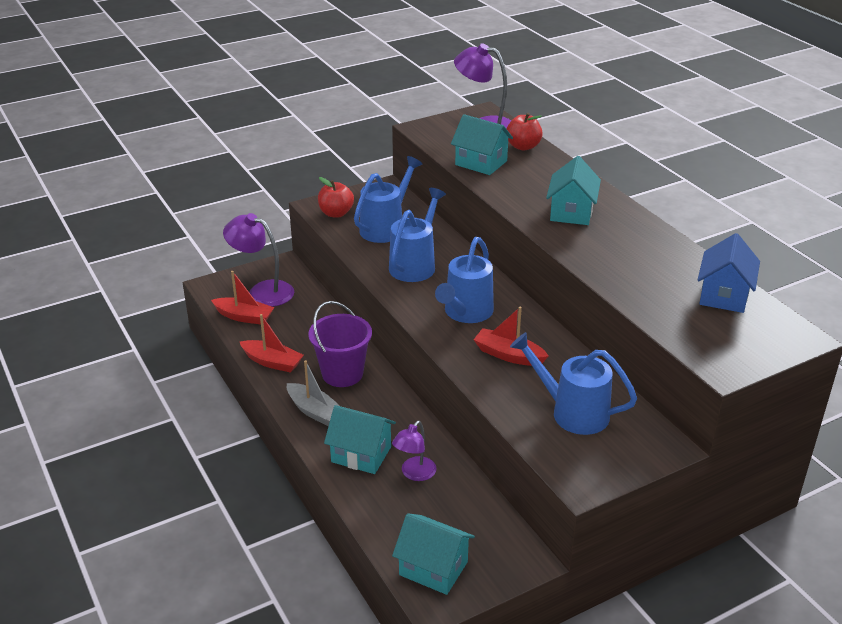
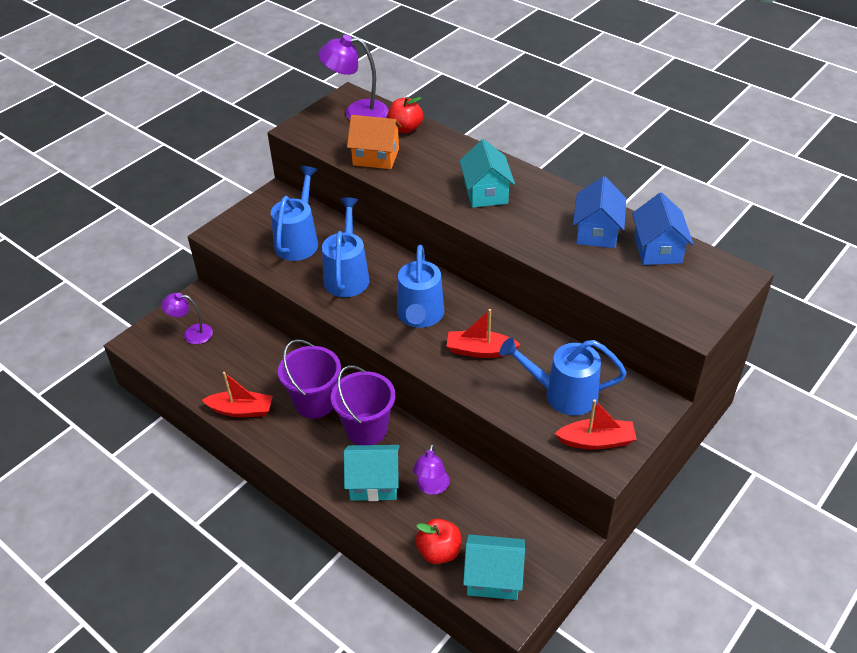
camera: 20 degrees left, 10 degrees up
red boat [211,271,275,325] -> red boat moved to [555,399,637,450]
purple lamp [223,213,294,307] -> purple lamp [161,293,213,344], size x0.62
grey boat [287,360,340,426] -> none
red apple [318,177,354,218] -> red apple moved to [415,518,461,564]
turquoise house [451,114,513,175] -> orange house [347,115,402,169]
none -> purple bucket [331,365,395,445]
none -> blue house [573,176,626,248]

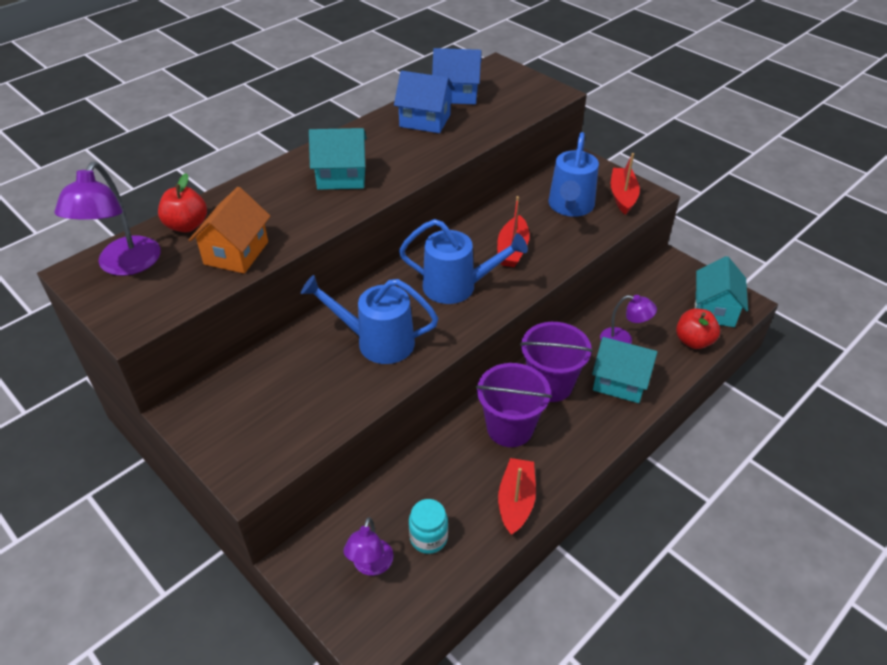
camera: 85 degrees left, 0 degrees up
blue watering can [271,166,318,261] -> none
turquoise house [344,445,400,501] -> turquoise house turned 75 degrees counterclockwise [592,337,657,403]
none -> turquoise jar [409,499,448,554]

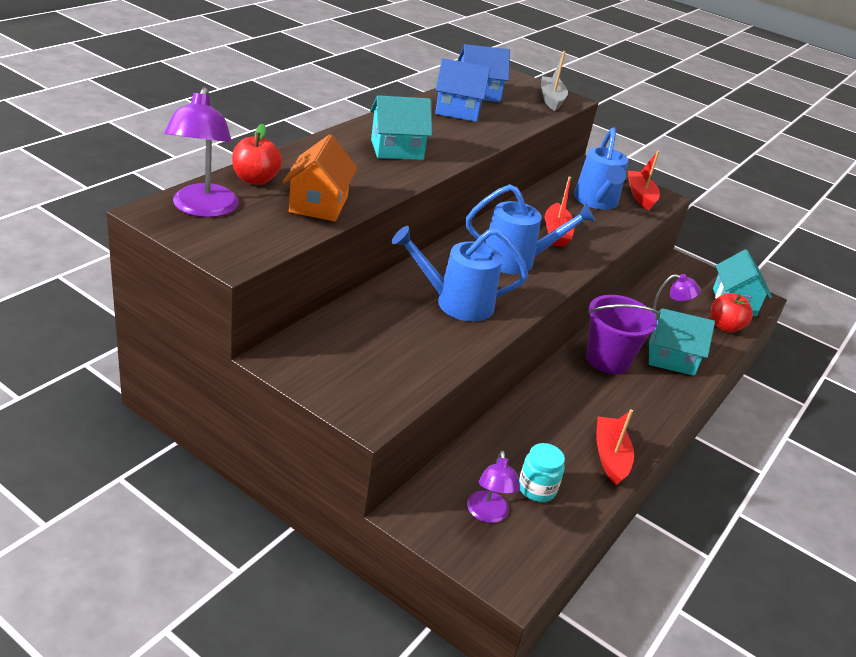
camera: 15 degrees left, 10 degrees down
purple bucket [476,363,552,447] -> none
none -> grey boat [541,51,568,111]

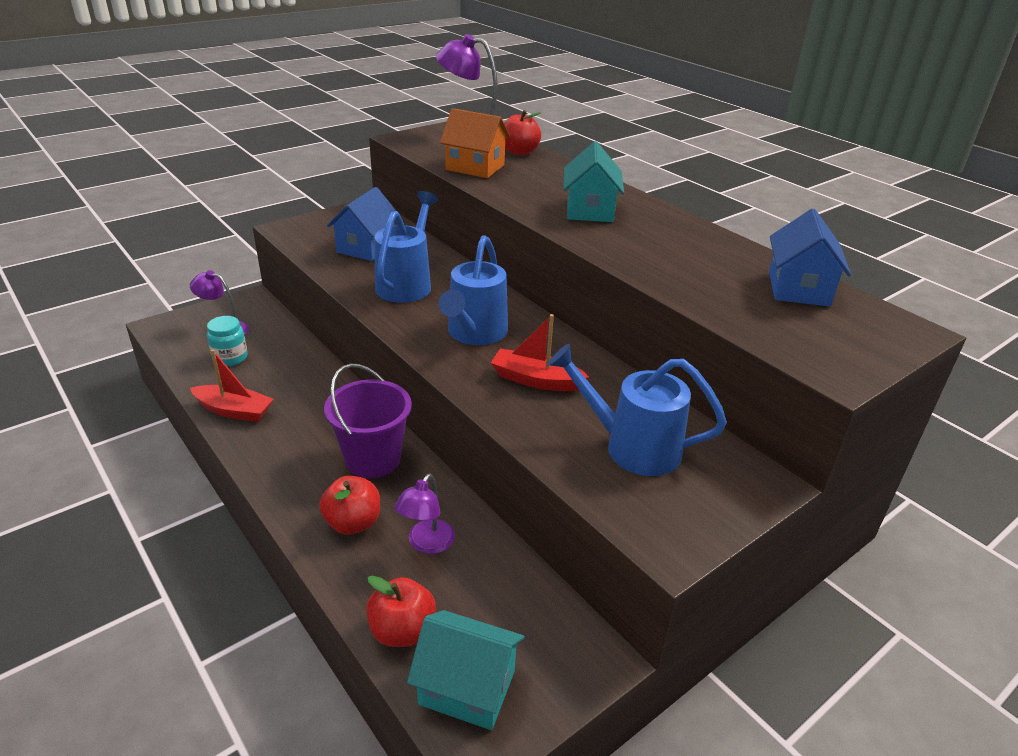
camera: 110 degrees right, 0 degrees up
blue house [435,58,490,122] -> blue house moved to [327,187,396,261]
grey boat [541,51,568,111] -> none
red boat [628,151,660,210] -> none
turquoise house [649,308,715,376] -> red apple [319,476,380,535]

